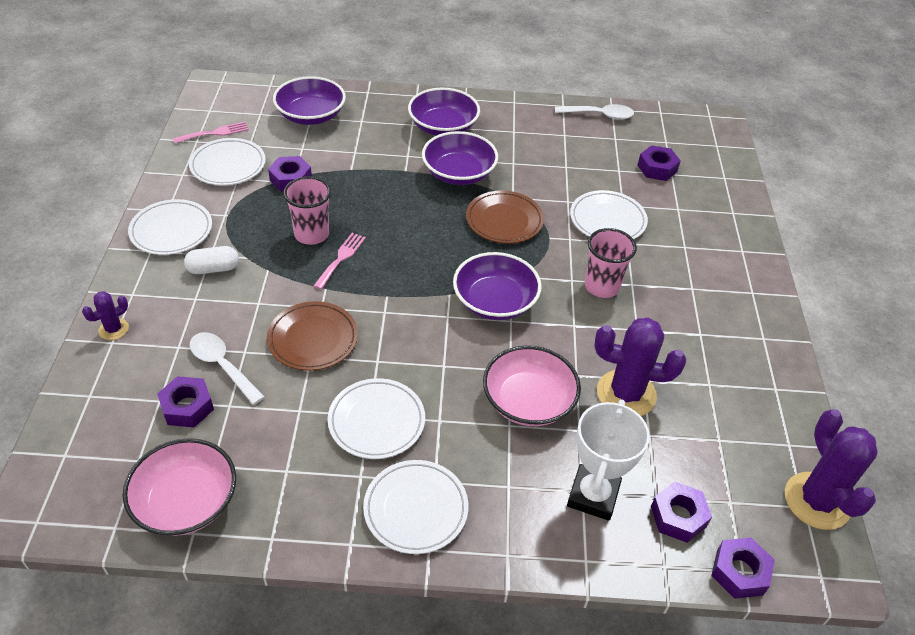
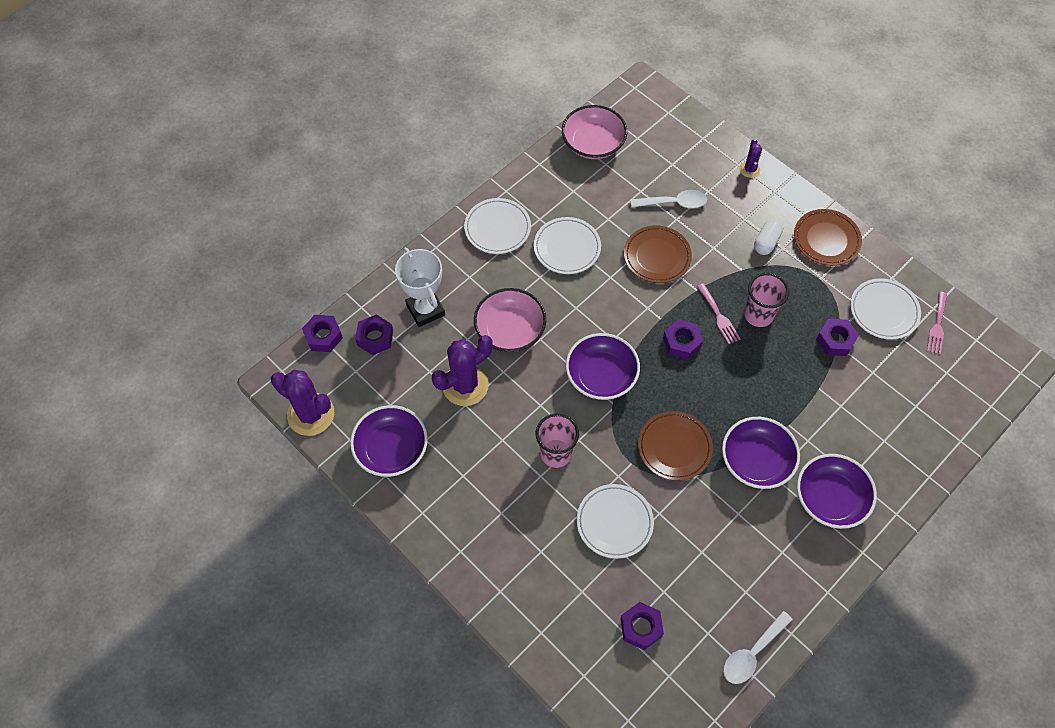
camera: 135 degrees right, 15 degrees up
white plate [128,199,212,255] -> brown plate [794,209,862,266]
purple nut [157,376,214,427] -> purple nut moved to [663,320,703,359]
purple bowl [273,76,346,125] -> purple bowl moved to [350,405,428,477]

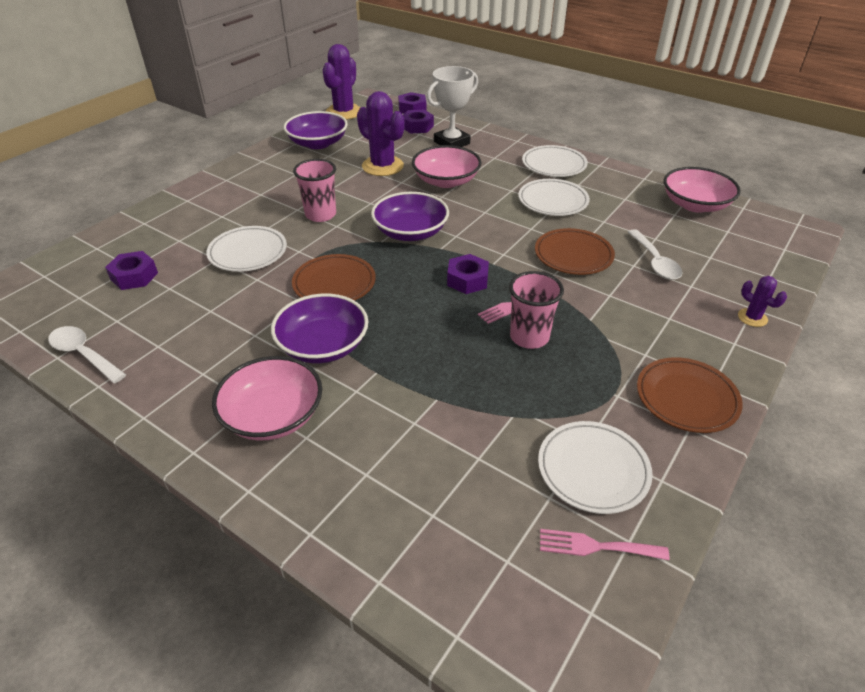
camera: 80 degrees right, 20 degrees down
purple cactus [739,139,762,178] -> purple cactus turned 60 degrees clockwise [738,276,787,327]
white capsule [754,219,783,255] -> none
purple bowl [797,454,877,529] -> pink bowl [212,356,322,440]
purple nut [816,319,859,356] -> none

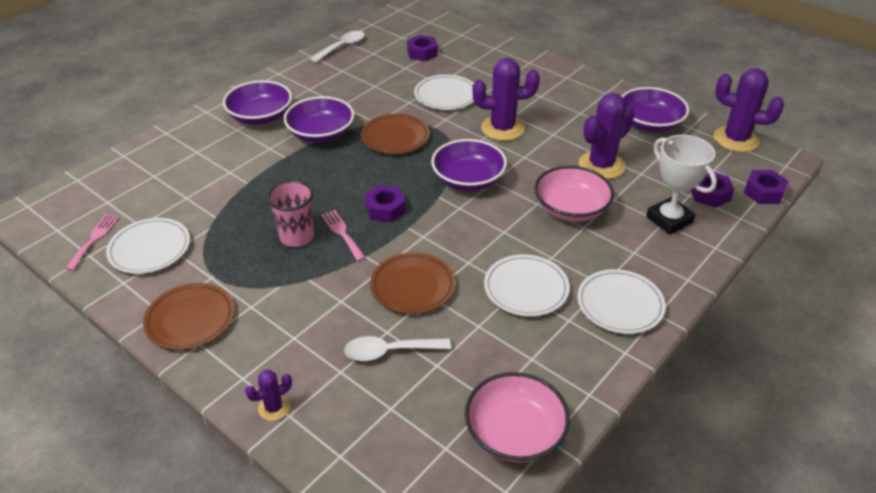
camera: 95 degrees right, 0 degrees up
pink bowl [212,356,322,440] -> purple bowl [223,80,292,125]
pink cup [293,159,336,222] -> purple cactus [472,58,540,141]

